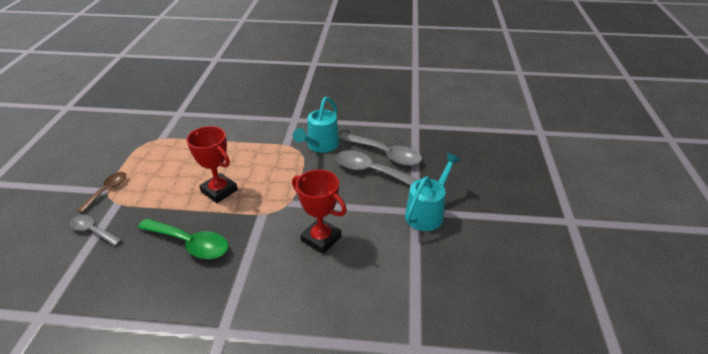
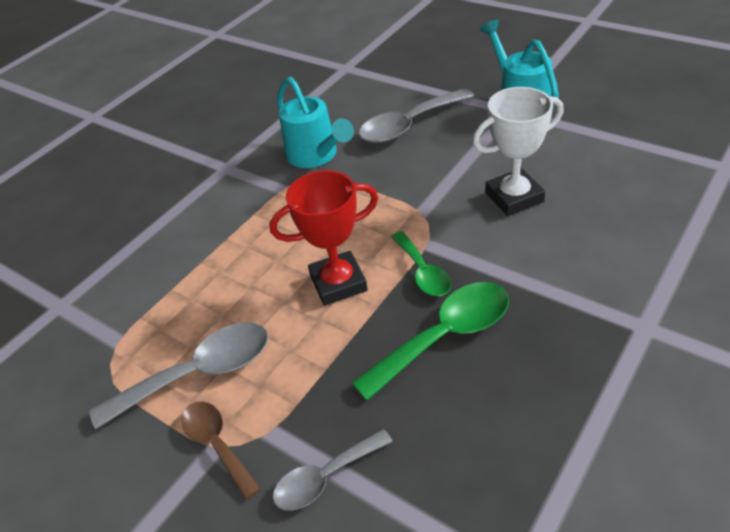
camera: 55 degrees left, 5 degrees up
red trophy [292,170,347,254] -> white trophy [473,87,564,216]
grey spoon [343,134,422,166] -> grey spoon moved to [89,322,269,429]
none -> green spoon [391,231,451,296]

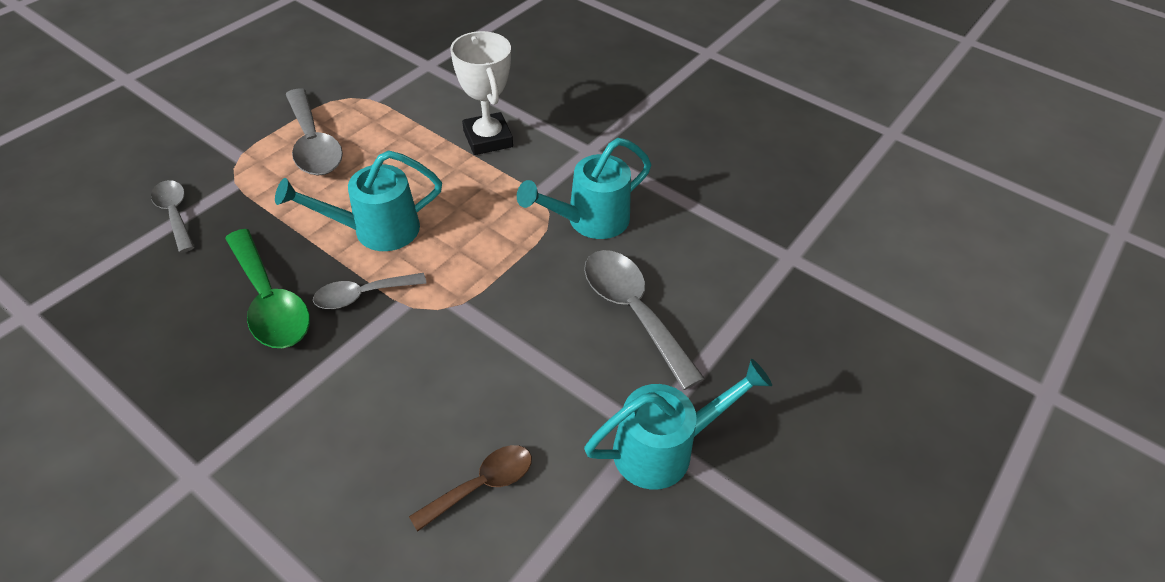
camera: 85 degrees right, 5 degrees up
brown spoon [181,401,261,500] -> brown spoon moved to [409,445,532,531]
red trophy [270,170,378,306] -> turquoise watering can [275,150,442,251]
green spoon [391,231,451,296] -> grey spoon [313,273,427,309]
white trophy [473,87,564,216] -> white trophy moved to [450,31,513,155]

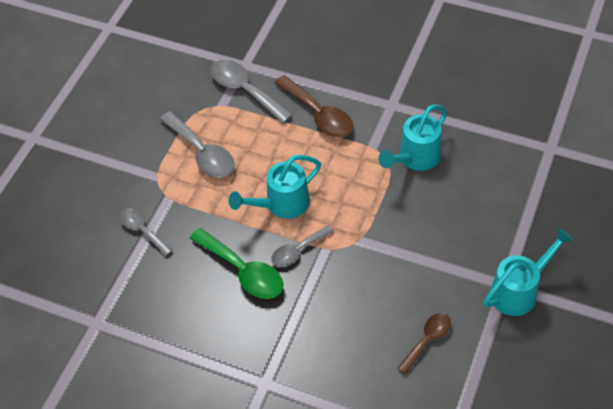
camera: 10 degrees left, 5 degrees up
white trophy [450,31,513,155] -> brown spoon [275,75,354,138]
grey spoon [584,250,705,390] -> grey spoon moved to [210,60,293,124]

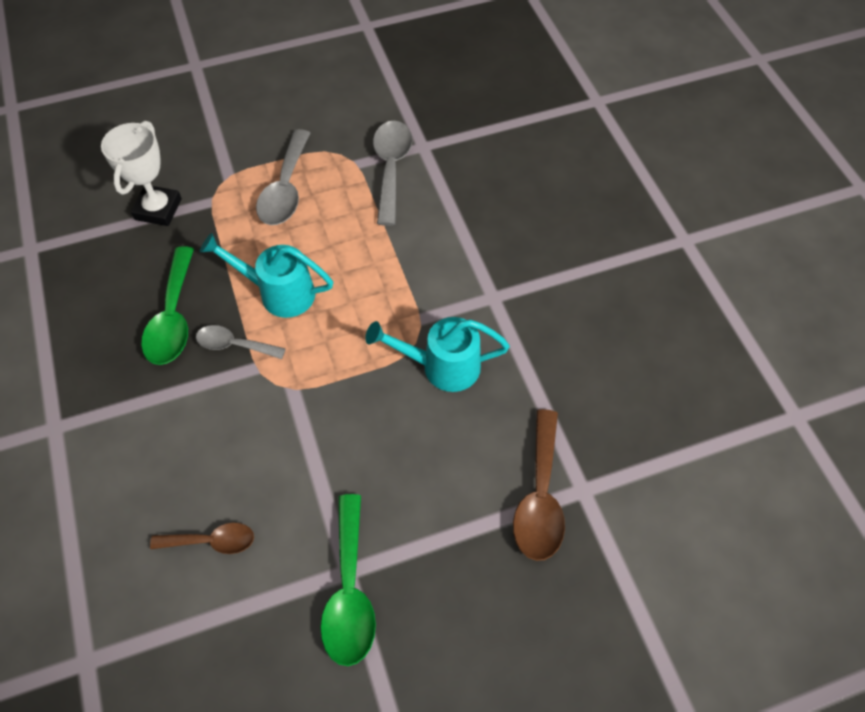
camera: 45 degrees right, 5 degrees up
grey spoon [120,208,173,256] -> white trophy [101,121,182,226]
brown spoon [275,75,354,138] -> brown spoon moved to [513,409,565,561]
turquoise watering can [483,228,574,316] -> green spoon [320,494,376,666]

